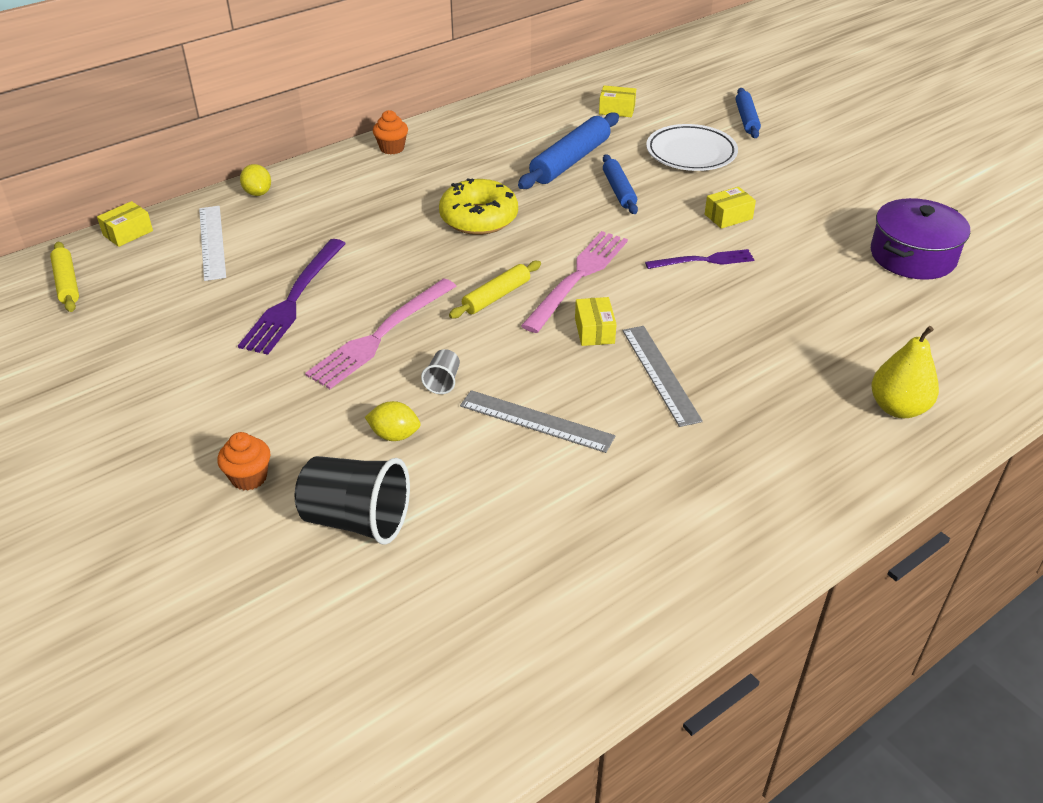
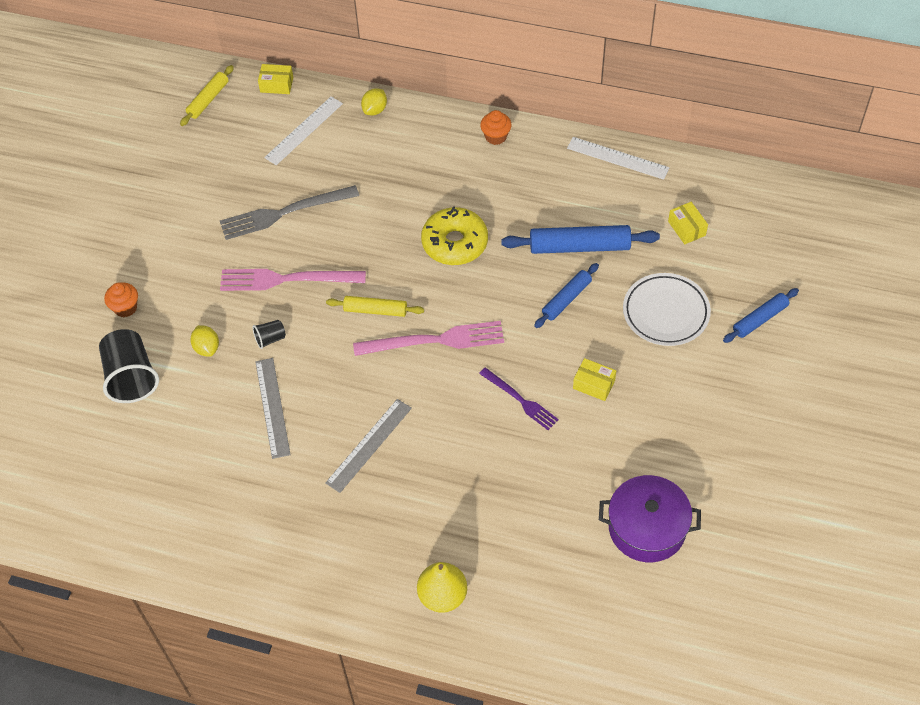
camera: 55 degrees right, 15 degrees up
purple fork [238,239,346,355] -> grey fork [220,185,359,240]
grey cup [421,349,460,394] -> black cup [252,320,286,349]
yellow box [575,297,617,346] -> none
none -> white ruler [567,137,669,180]

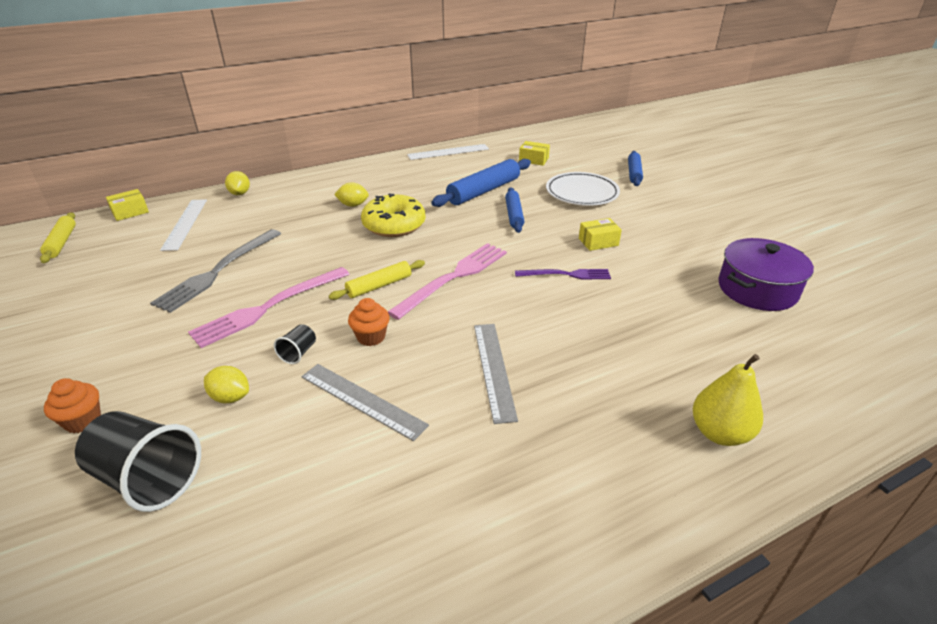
camera: 45 degrees left, 20 degrees down
orange cupcake [480,110,512,145] -> orange cupcake moved to [348,298,390,346]
none -> yellow lemon [334,183,369,207]

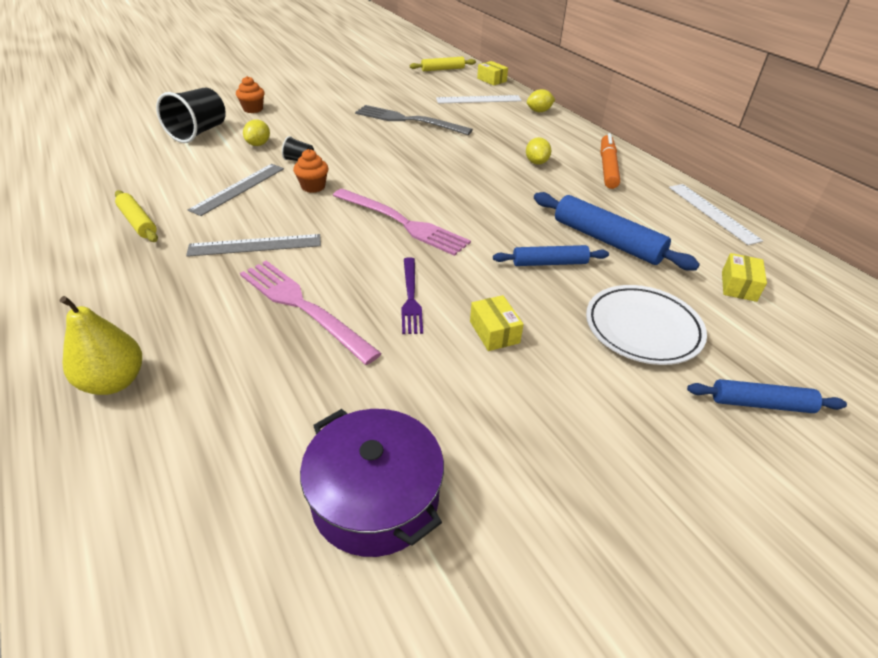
camera: 85 degrees right, 5 degrees up
pink fork [188,267,350,348] -> pink fork moved to [240,261,382,365]
yellow rolling pin [329,260,425,300] -> yellow rolling pin moved to [115,190,158,242]
yellow donut [361,193,425,237] -> none
none -> orange marker [601,133,620,189]

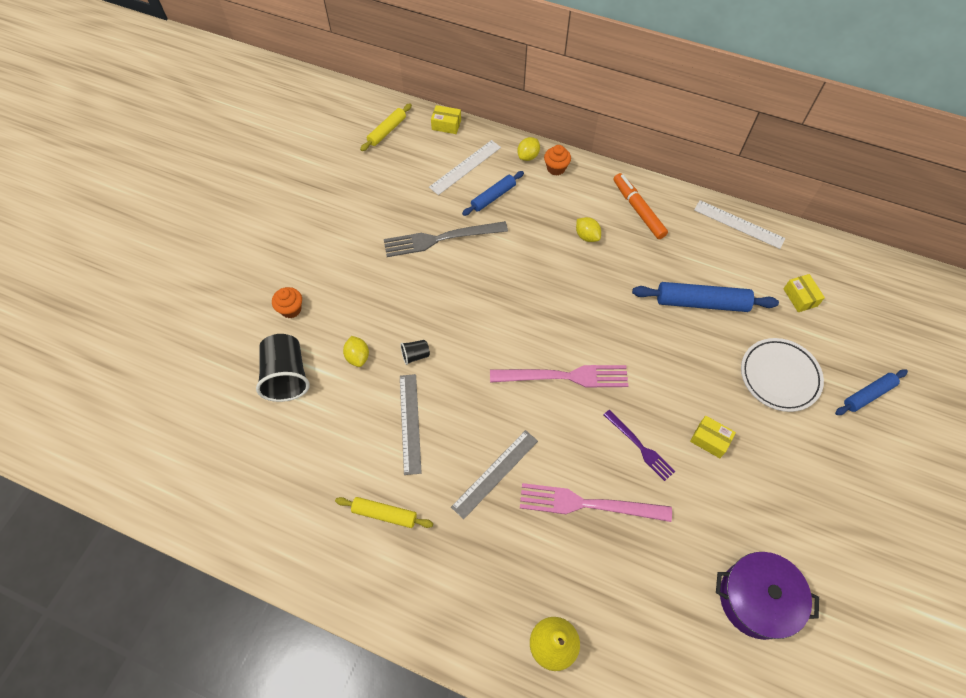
camera: 35 degrees left, 20 degrees up
orange cupcake [293,149,328,193] -> orange cupcake moved to [544,145,571,176]
blue rolling pin [493,245,609,266] -> blue rolling pin moved to [462,171,524,216]

